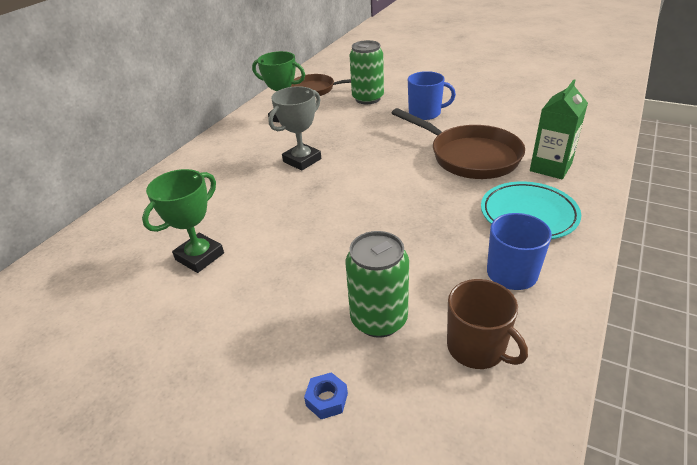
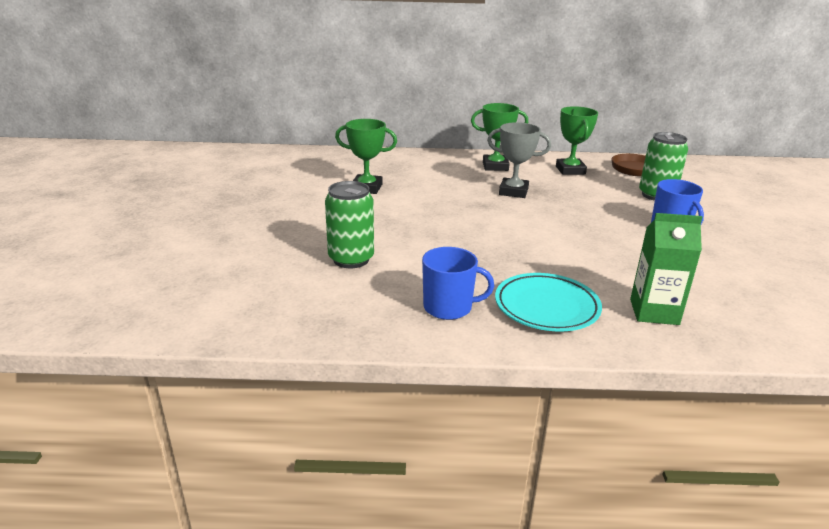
camera: 60 degrees right, 10 degrees down
blue nut [304,372,348,419] -> none
brown pan [392,108,525,179] -> none
brown mug [447,279,528,369] -> none
none -> green trophy [471,103,528,171]

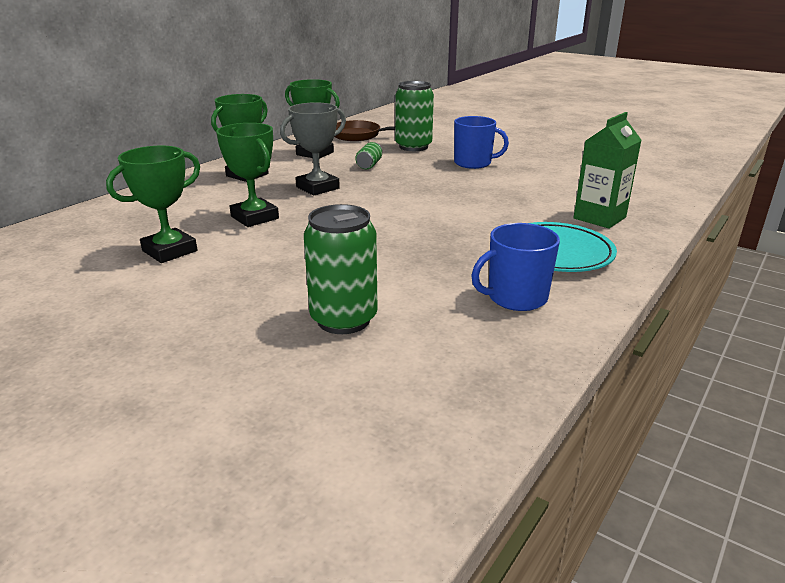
camera: 55 degrees left, 0 degrees up
blue mug [422,247,494,320] -> blue mug turned 150 degrees counterclockwise [471,223,560,311]
none -> green trophy [216,123,279,227]
none -> green can [355,142,382,169]

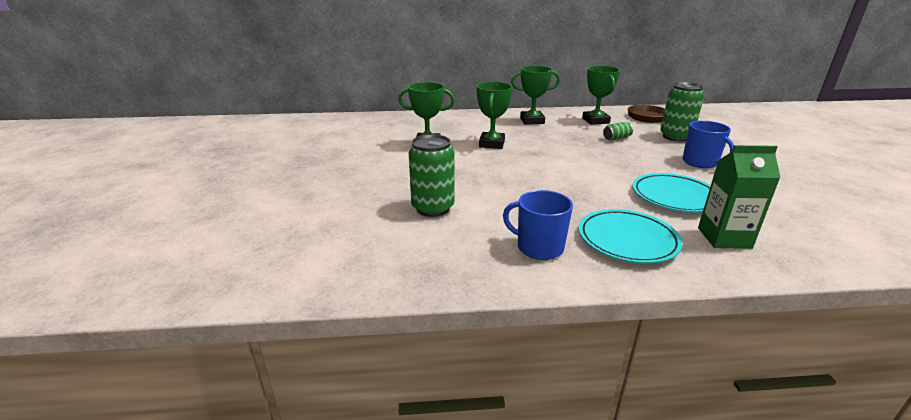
camera: 50 degrees right, 0 degrees up
grey trophy [280,102,346,196] -> none
none -> turquoise plate [632,173,711,213]

